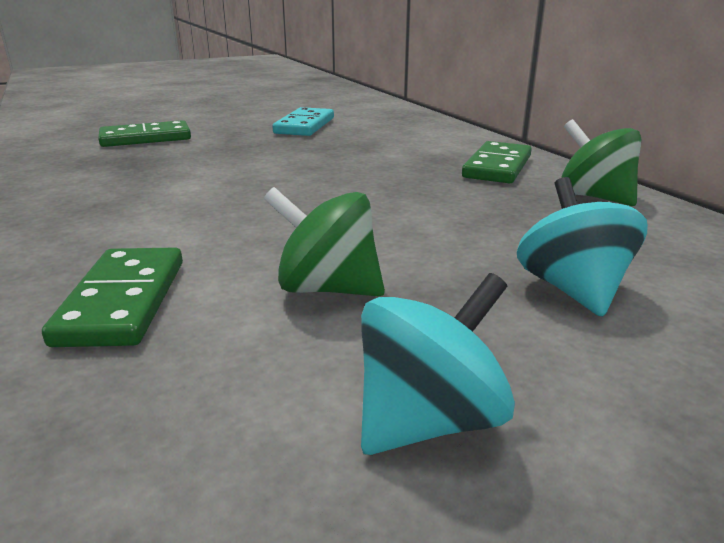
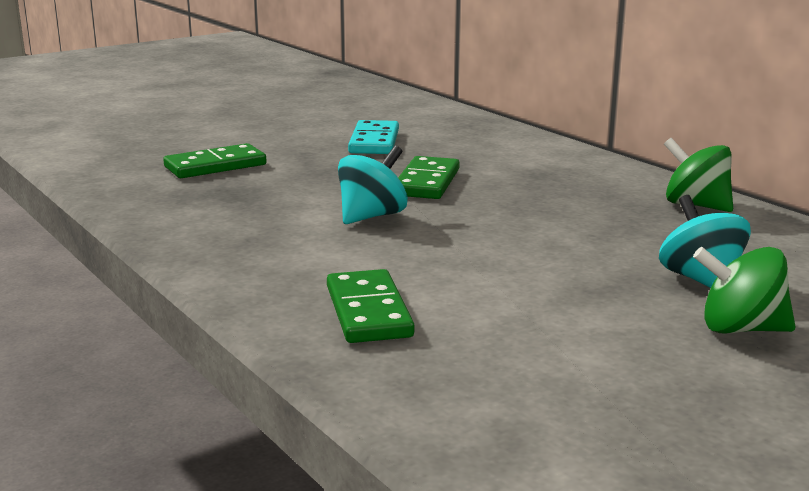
camera: 10 degrees left, 5 degrees down
green spinning top [264,187,385,297] -> green spinning top moved to [693,247,796,333]
turquoise spinning top [361,273,515,455] -> turquoise spinning top moved to [338,146,408,224]
green domino [462,141,532,183] -> green domino moved to [398,156,459,199]

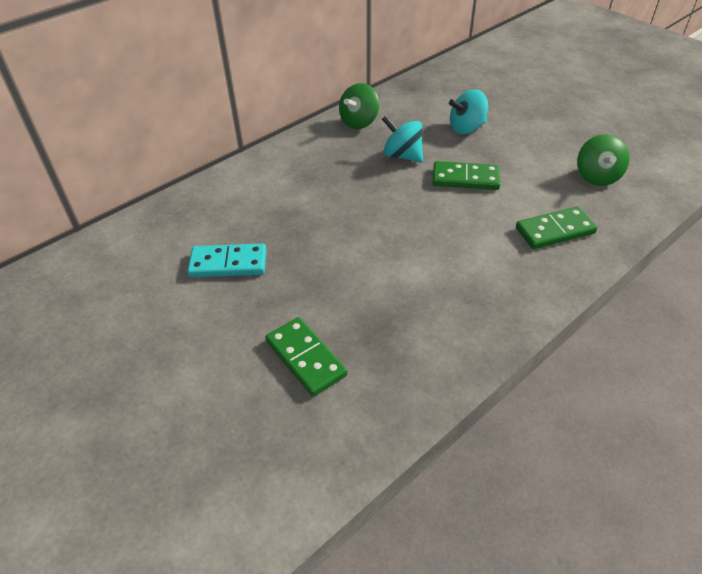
camera: 95 degrees left, 25 degrees up
turquoise spinning top [338,146,408,224] -> turquoise spinning top moved to [382,115,423,163]
green domino [398,156,459,199] -> green domino moved to [433,161,500,190]
green spinning top [693,247,796,333] -> green spinning top moved to [577,134,629,186]

